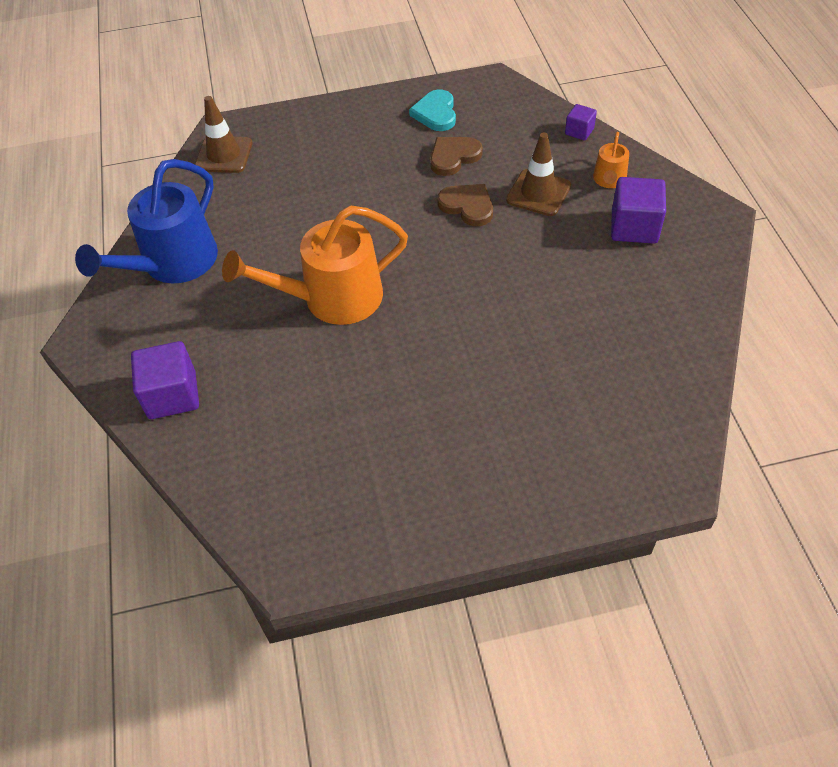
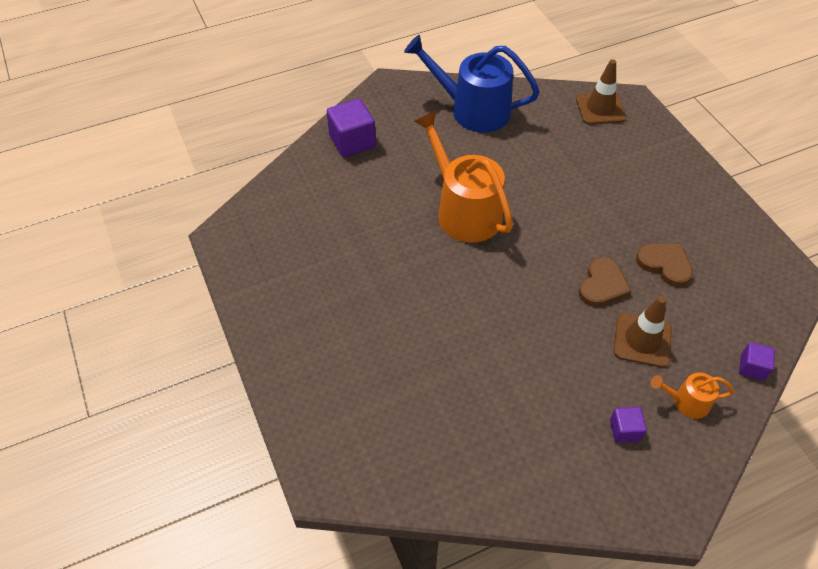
camera: 75 degrees right, 0 degrees up
turquoise heart [409,89,456,131] -> none
purple cube [611,177,666,244] -> purple cube [610,407,647,443], size x0.55

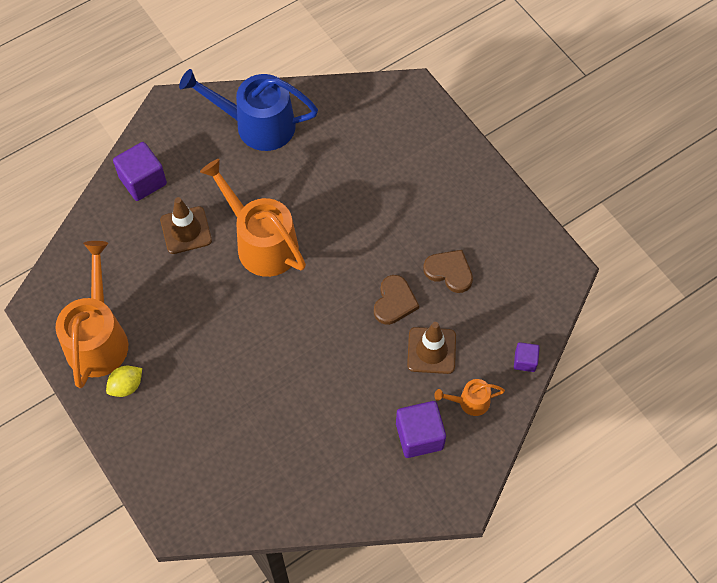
camera: 10 degrees left, 10 degrees up
brown traffic cone [576,59,626,125] -> brown traffic cone moved to [160,197,212,254]
purple cube [610,407,647,443] -> purple cube [396,401,446,458], size x1.81
none -> orange watering can [55,241,128,388]
none -> yellow lemon [106,366,142,397]

